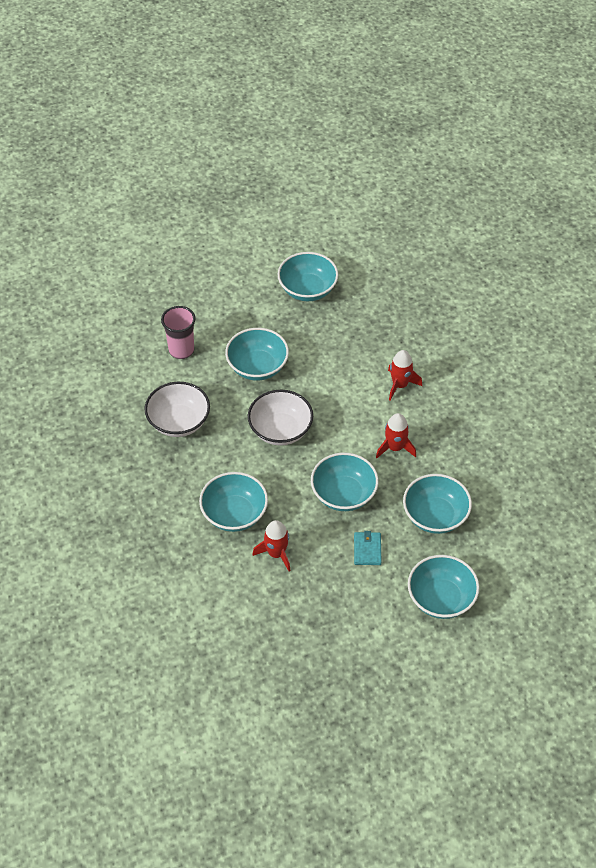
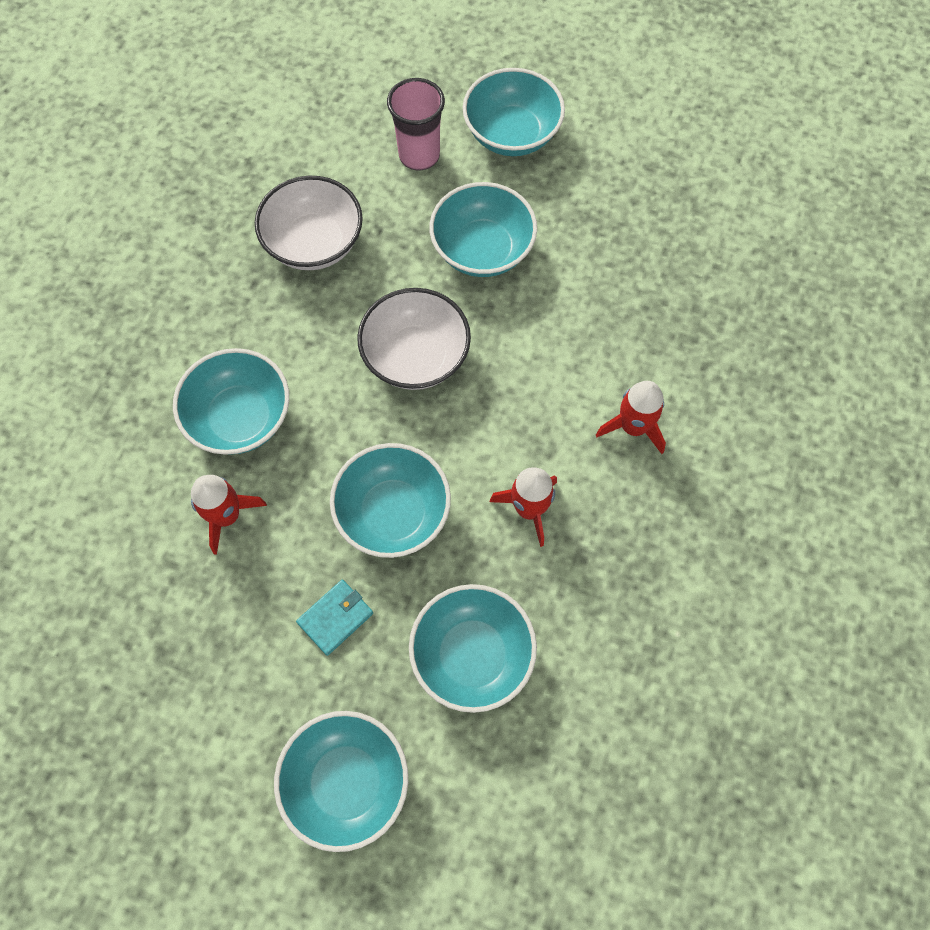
camera: 45 degrees right, 15 degrees up
turquoise bowl [278,252,338,301] -> turquoise bowl moved to [463,68,565,156]

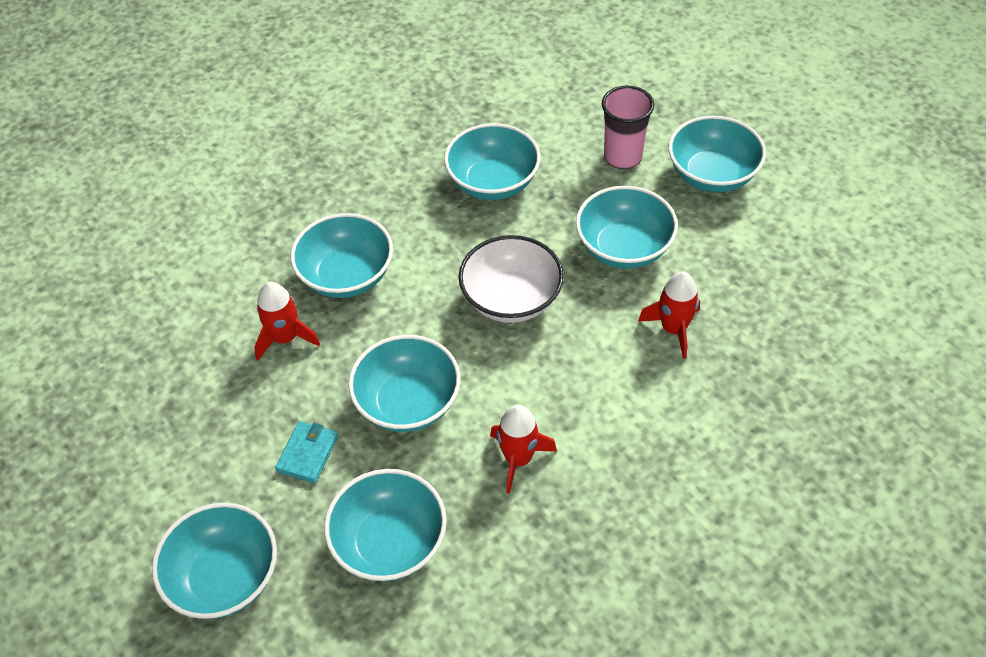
camera: 35 degrees right, 15 degrees down
white bowl [255,176,363,270] -> turquoise bowl [444,123,541,200]
turquoise wallet [296,580,373,656] -> turquoise wallet turned 60 degrees counterclockwise [275,421,338,483]
red rocket [596,381,666,454] -> red rocket moved to [638,272,700,359]

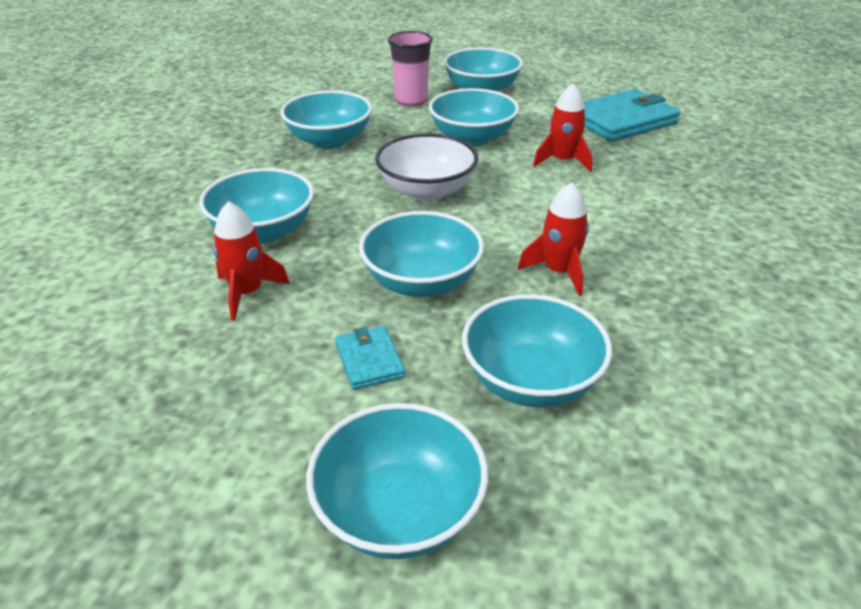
camera: 40 degrees left, 15 degrees down
none -> turquoise wallet [583,89,680,142]

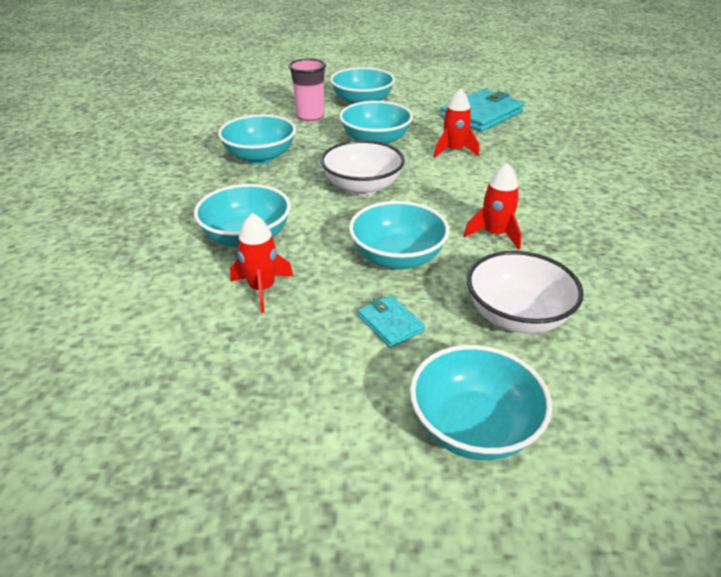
camera: 15 degrees left, 0 degrees up
turquoise bowl [462,294,612,407] -> white bowl [467,251,584,334]

